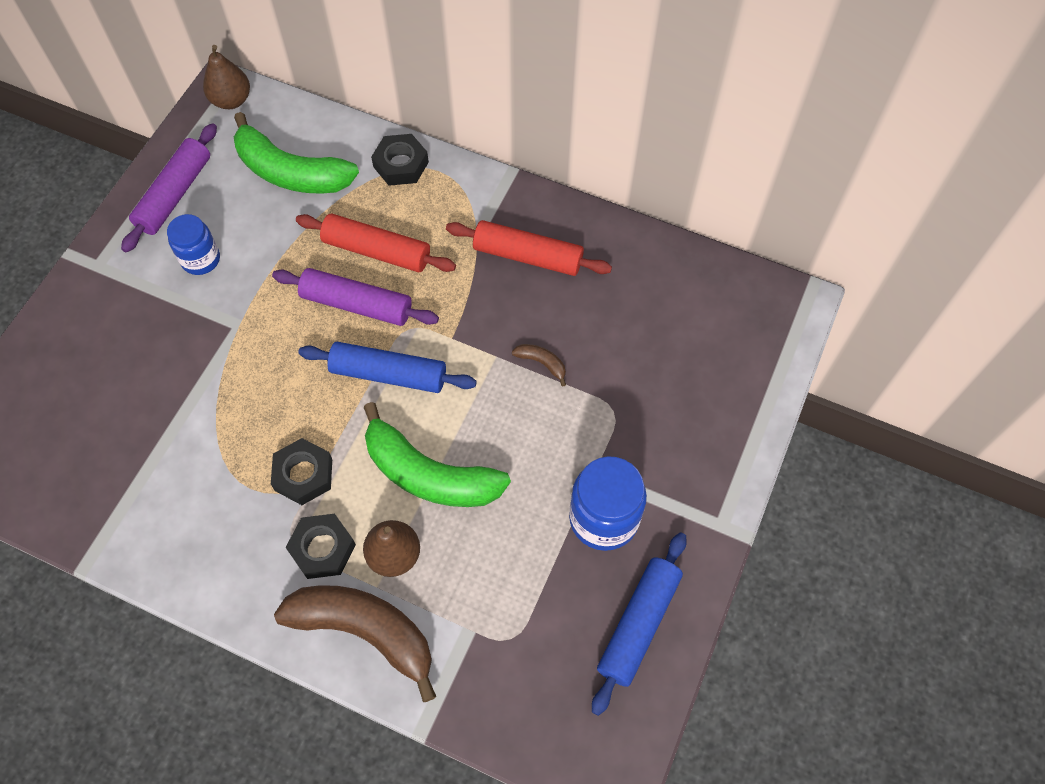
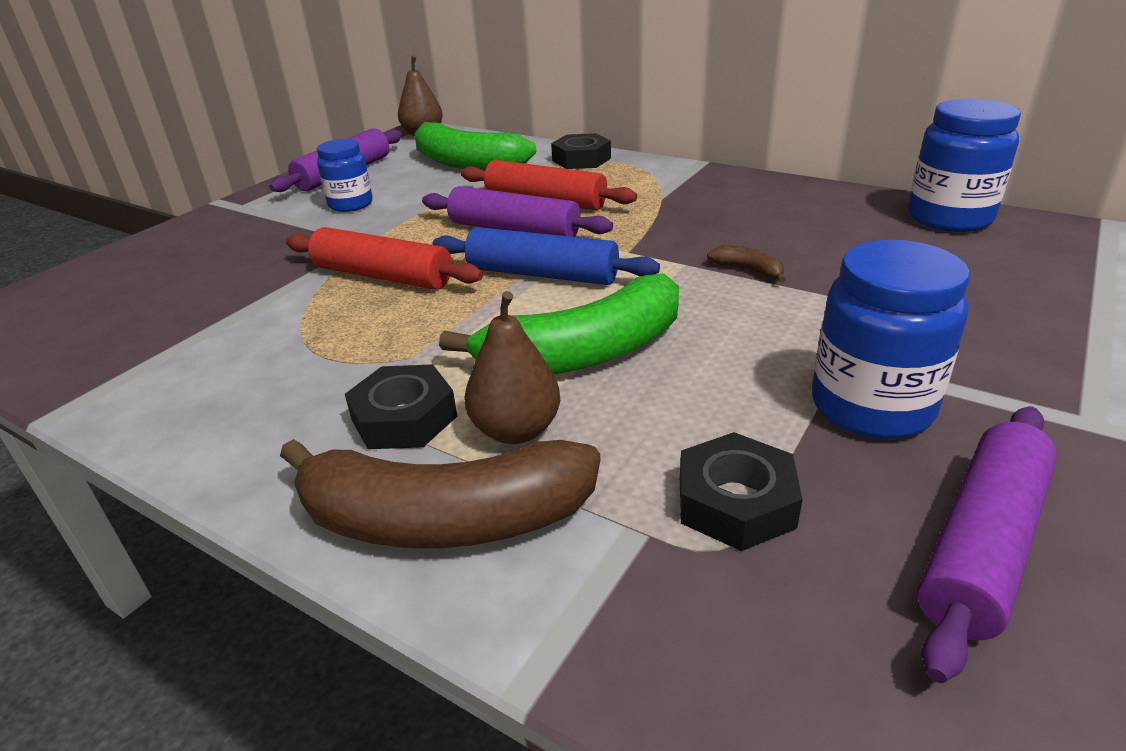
camera: 10 degrees right, 30 degrees down
black nut [271,438,332,505] -> black nut moved to [680,432,803,551]
brown banana [274,585,436,702] -> brown banana turned 150 degrees clockwise [280,439,600,549]
green banana [364,402,511,507] -> green banana turned 60 degrees counterclockwise [439,274,679,374]
red rolling pin [446,220,612,276] -> red rolling pin moved to [286,227,483,290]
blue rolling pin [592,532,687,716] -> purple rolling pin [917,406,1057,683]
none -> blue jar [908,98,1021,232]

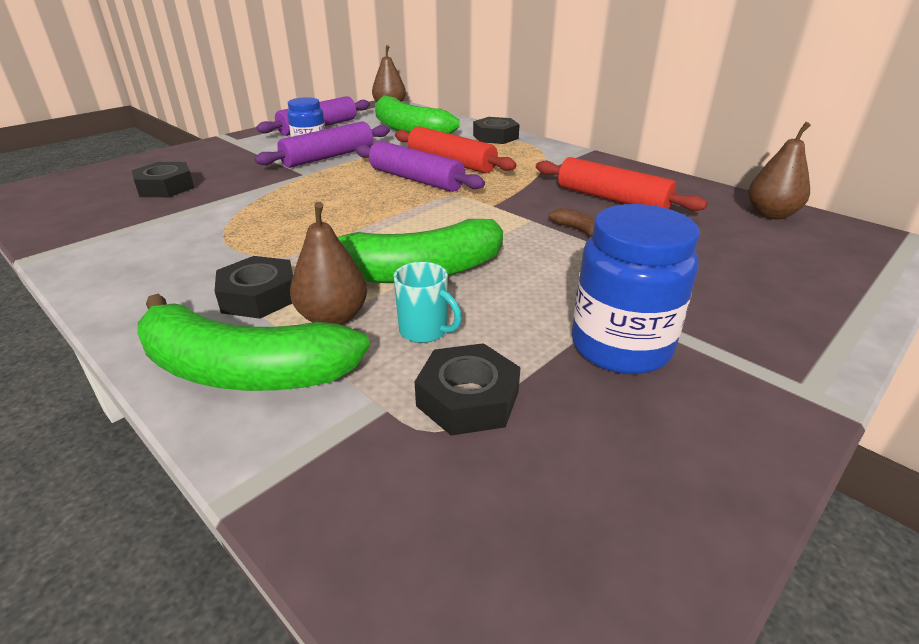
camera: 10 degrees right, 0 degrees up
brown banana [280,439,600,549] -> green banana [137,294,370,391]
red rolling pin [286,227,483,290] -> red rolling pin moved to [536,157,707,211]
blue rolling pin [432,227,660,285] -> none
blue jar [908,98,1021,232] -> brown pear [748,122,811,219]
purple rolling pin [917,406,1057,683] -> purple rolling pin moved to [254,122,390,168]
none -> black nut [132,162,194,197]
none -> turquoise mug [394,262,462,343]

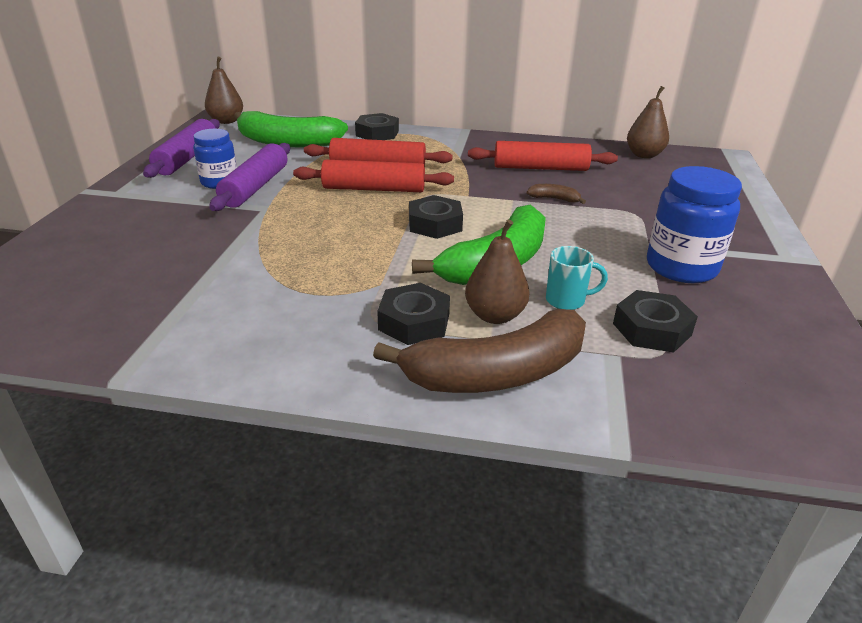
camera: 35 degrees left, 0 degrees up
black nut [132,162,194,197] -> black nut moved to [409,195,463,239]
green banana [137,294,370,391] -> brown banana [373,309,586,393]
purple rolling pin [355,141,485,192] -> red rolling pin [293,160,454,192]

